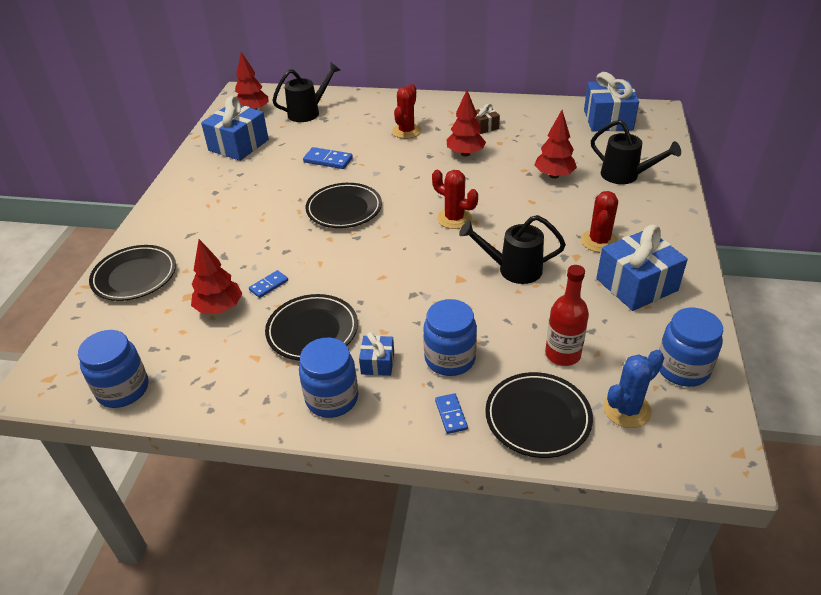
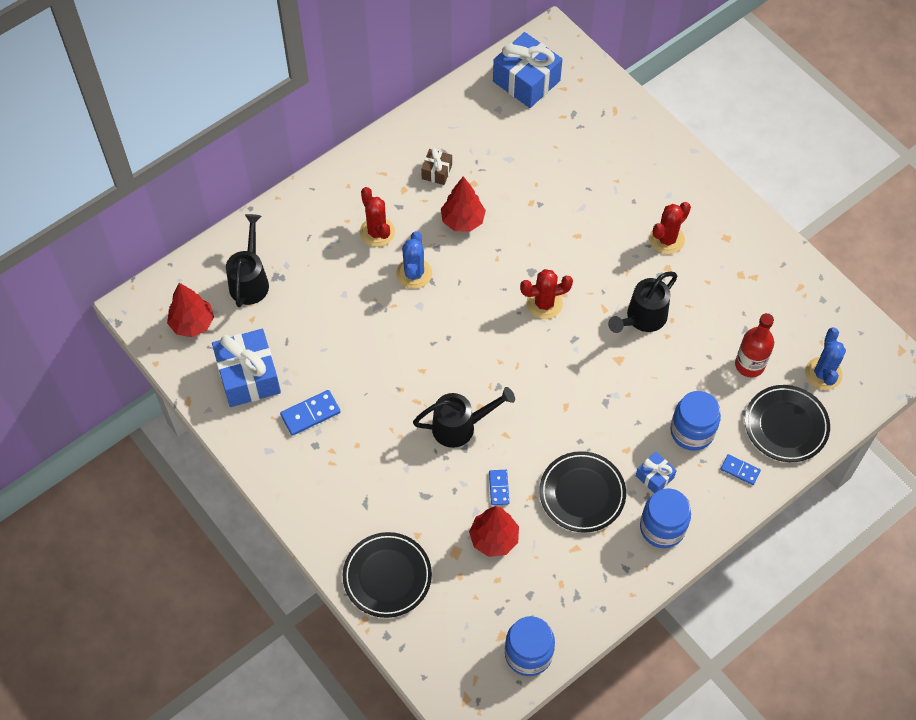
camera: 50 degrees left, 20 degrees up
blue domino [303,147,353,169] -> blue domino moved to [280,390,341,436]
black plate [306,183,382,228] -> none
red tree [534,110,577,179] -> none
red cactus [581,191,618,253] -> red cactus turned 75 degrees clockwise [649,202,691,254]
black watering can [591,120,681,184] -> black watering can moved to [413,387,515,448]
blue gift [596,225,688,311] -> none
blue jar [659,308,723,387] -> none
none -> blue cactus [396,231,432,289]

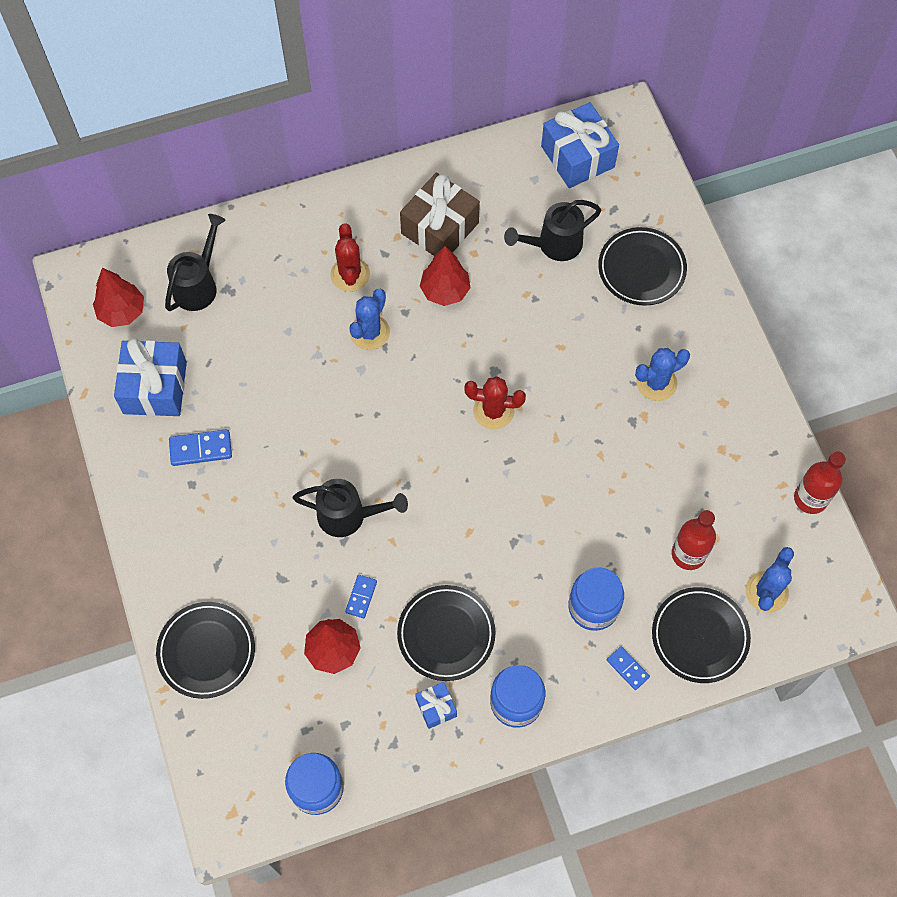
camera: 20 degrees right, 5 degrees up
brown gift [421,148,452,185] -> brown gift [400,173,480,256], size x2.02
black watering can [608,272,678,333] -> black watering can moved to [504,200,601,261]
blue gift [636,452,677,493] -> blue gift moved to [415,682,457,729]
red cactus [649,202,691,254] -> blue cactus [635,348,690,401]
none -> black plate [598,227,687,306]
none -> red bottle [794,451,846,514]

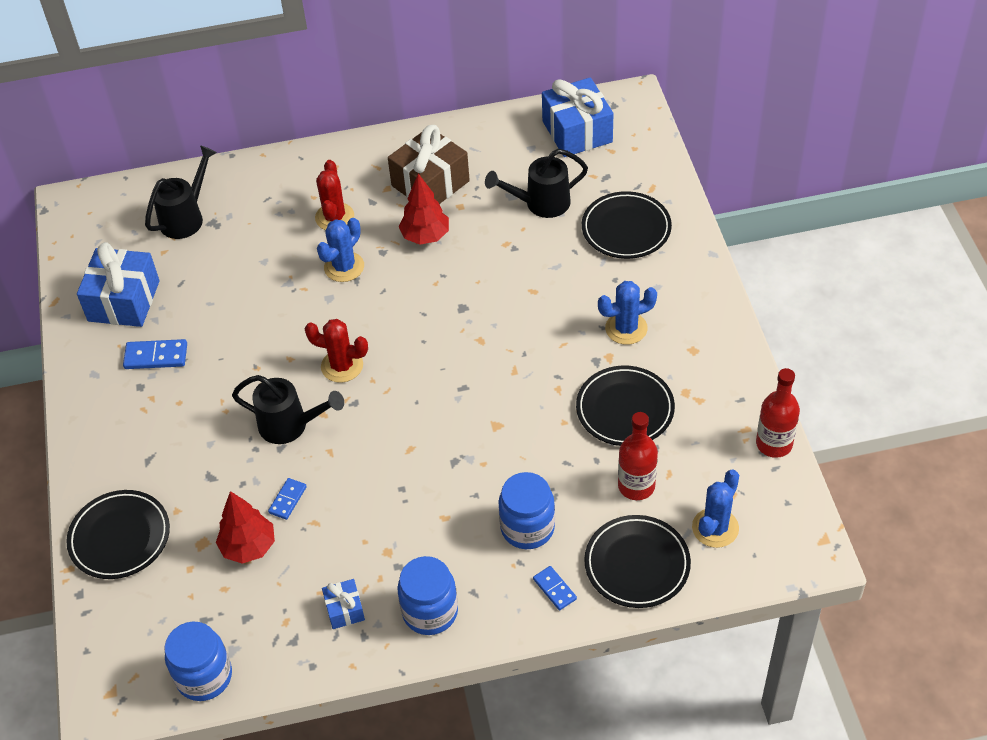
camera: 10 degrees right, 15 degrees down
red tree [93,268,144,327] -> none
black plate [397,585,496,681] -> black plate moved to [576,366,675,446]
red cactus [464,376,526,429] -> red cactus moved to [305,319,368,383]

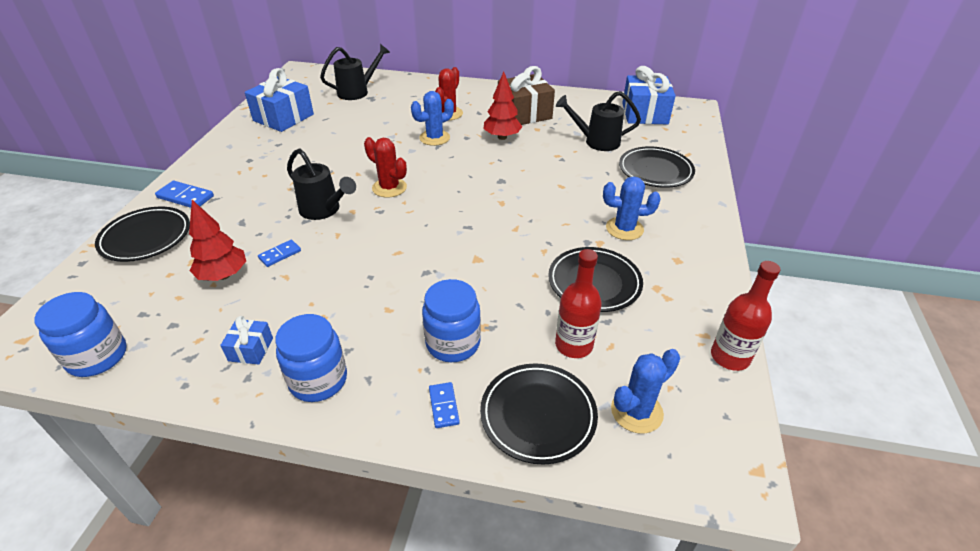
camera: 20 degrees right, 10 degrees down
blue domino [123,339,187,369] -> blue domino moved to [155,181,214,208]

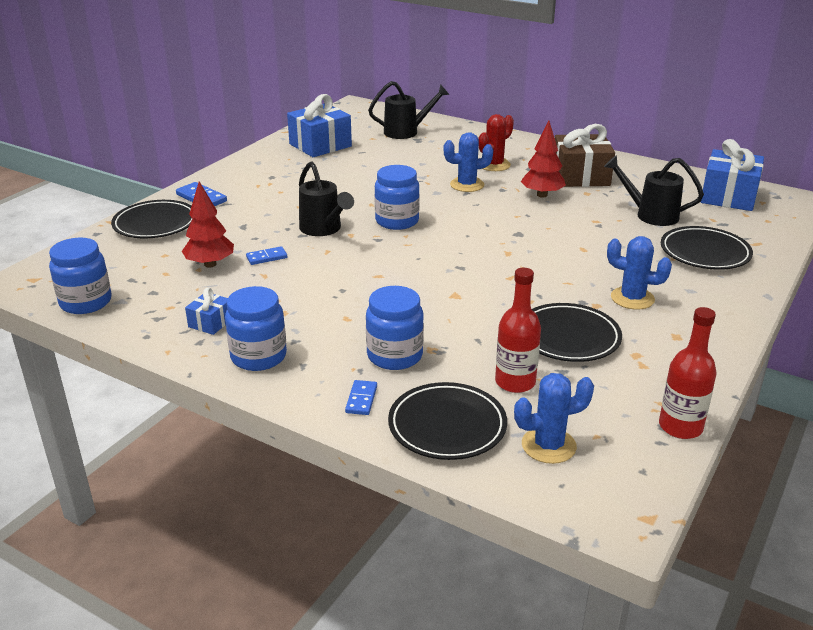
camera: 20 degrees right, 10 degrees down
red cactus [364,137,407,197] -> blue jar [375,165,420,230]

